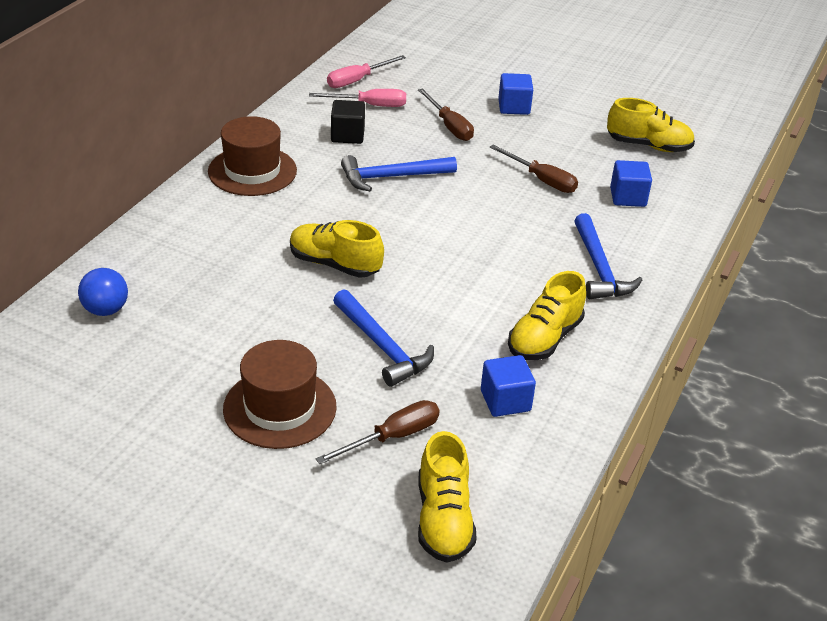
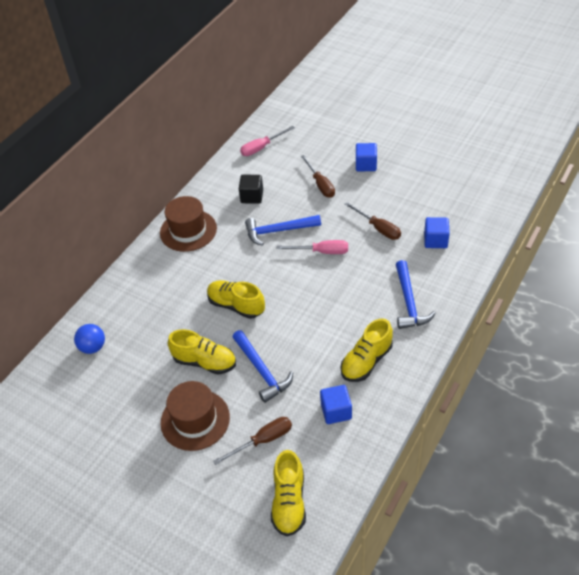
camera: 10 degrees right, 10 degrees up
pink screwdriver [309,89,406,107] -> pink screwdriver moved to [276,240,348,254]
yellow shoe [607,98,695,152] -> yellow shoe moved to [168,329,236,375]

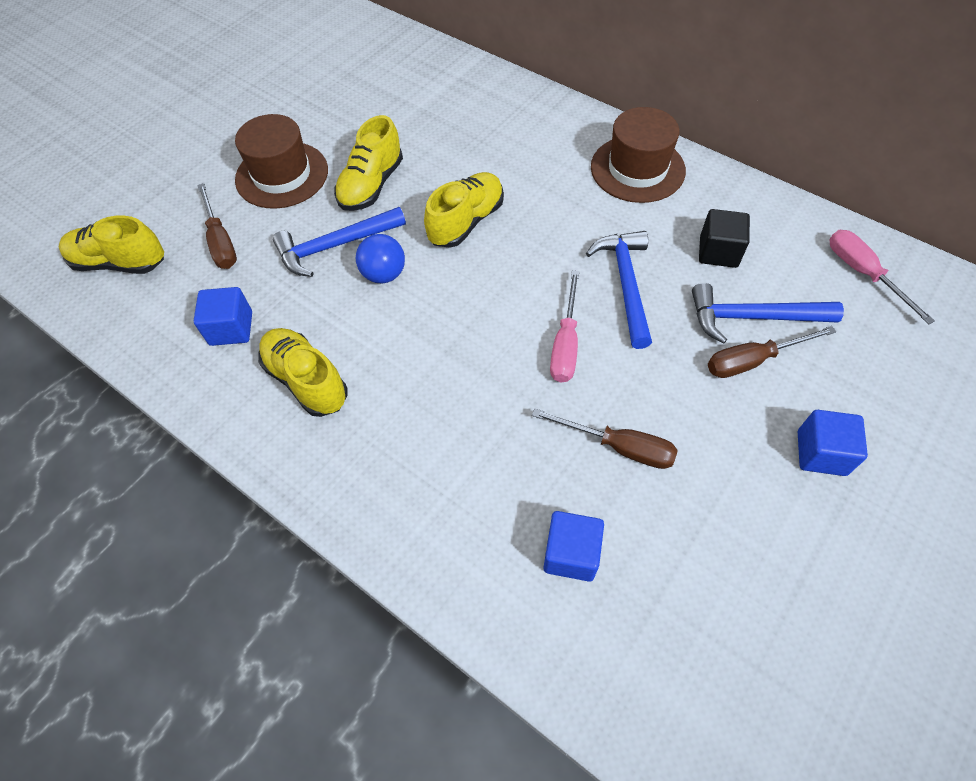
camera: 95 degrees right, 10 degrees up
blue ball [74,324,105,354] -> blue ball moved to [356,234,405,283]
brown screwdriver [344,202,401,240] -> brown screwdriver turned 120 degrees counterclockwise [532,408,678,469]
blue hammer [396,260,436,329] -> blue hammer moved to [692,283,844,344]

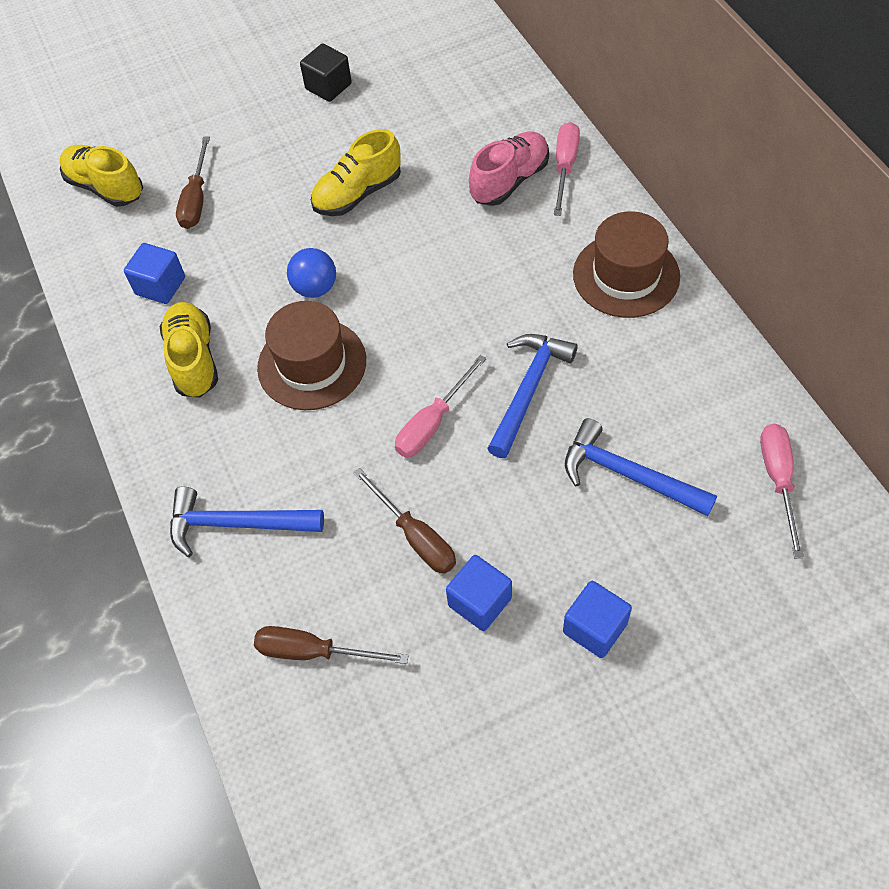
camera: 30 degrees right, 0 degrees up
brown hat [235,114,328,209] -> brown hat moved to [257,301,366,410]
blue hammer [273,207,406,277] -> blue hammer moved to [170,486,324,557]
yellow shoe [424,172,504,248] -> none
blue cube [543,511,604,582] -> blue cube moved to [446,555,512,631]
black cube [699,209,750,268] -> black cube moved to [300,43,352,102]
brown screwdriver [708,326,836,378] -> brown screwdriver moved to [254,626,409,664]
none -> pink shoe [469,132,549,206]
none -> pink screwdriver [554,122,580,216]

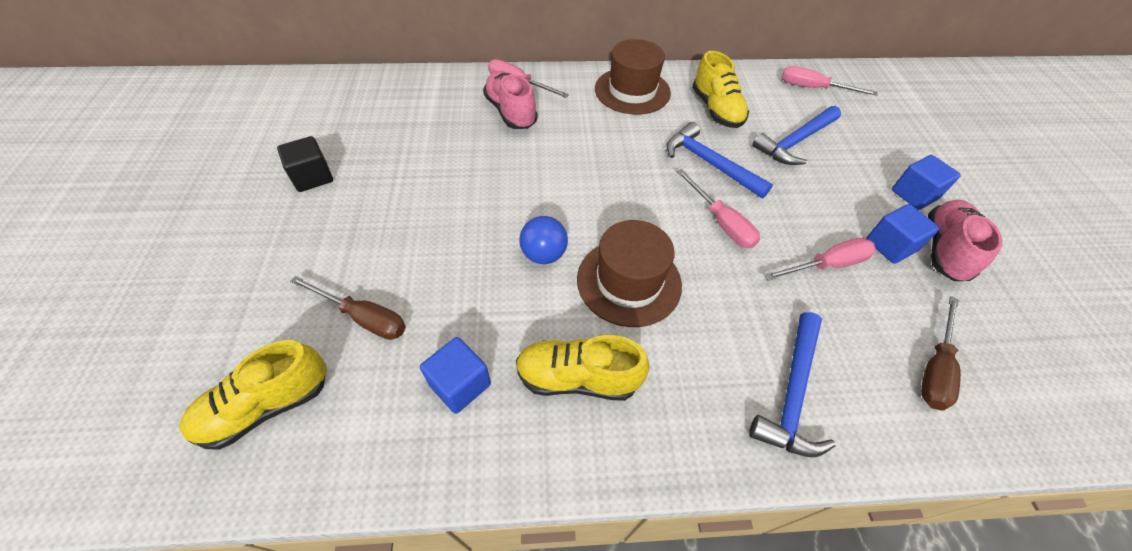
camera: 75 degrees left, 5 degrees down
yellow shoe [311,129,401,216] -> yellow shoe moved to [692,51,749,128]
brown screwdriver [353,468,456,574] -> pink screwdriver [764,238,876,281]
none -> pink shoe [928,200,1003,281]

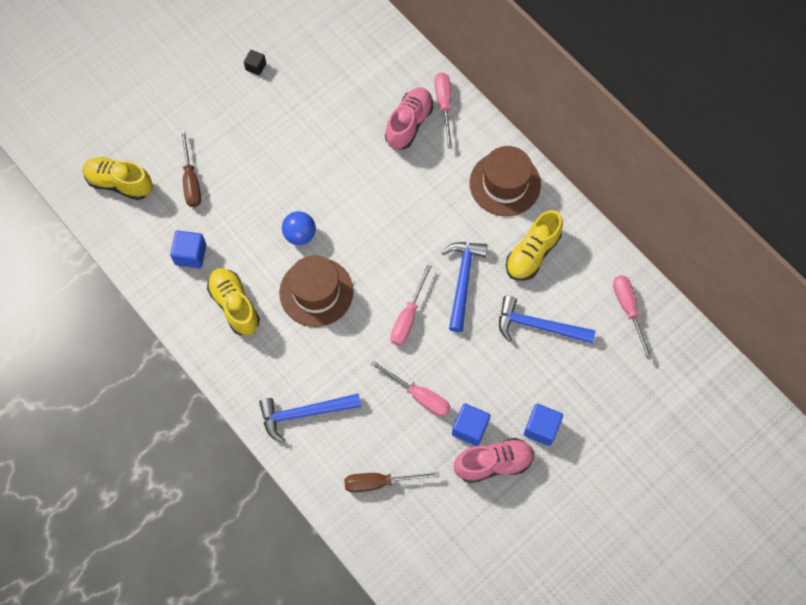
camera: 55 degrees right, 15 degrees up
black cube [277,136,333,192] -> black cube [244,50,266,75], size x0.62

